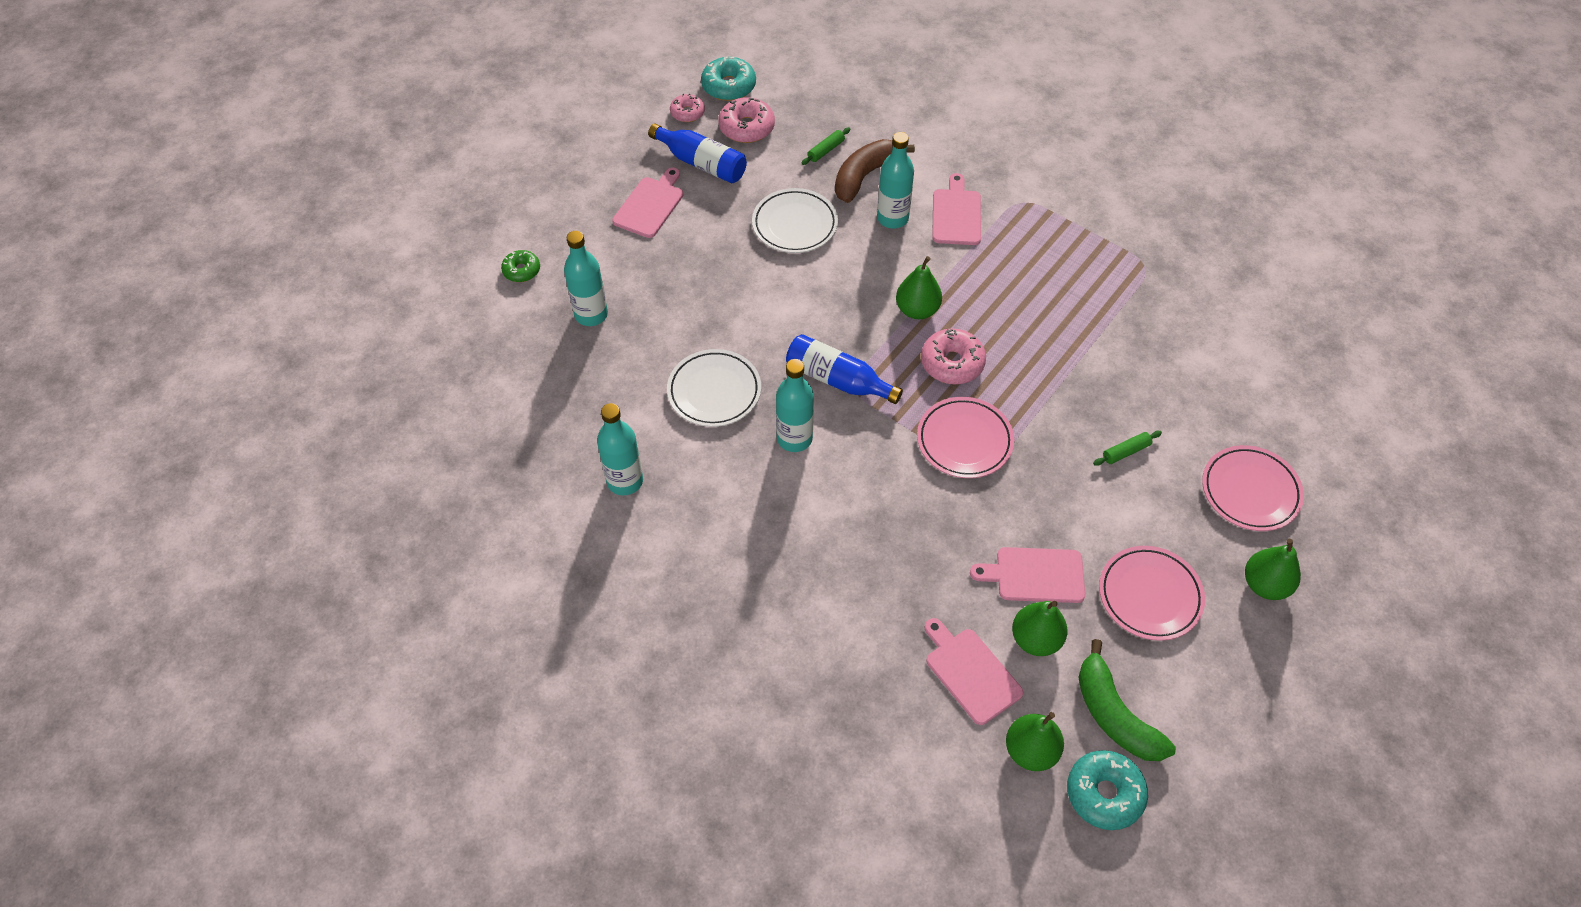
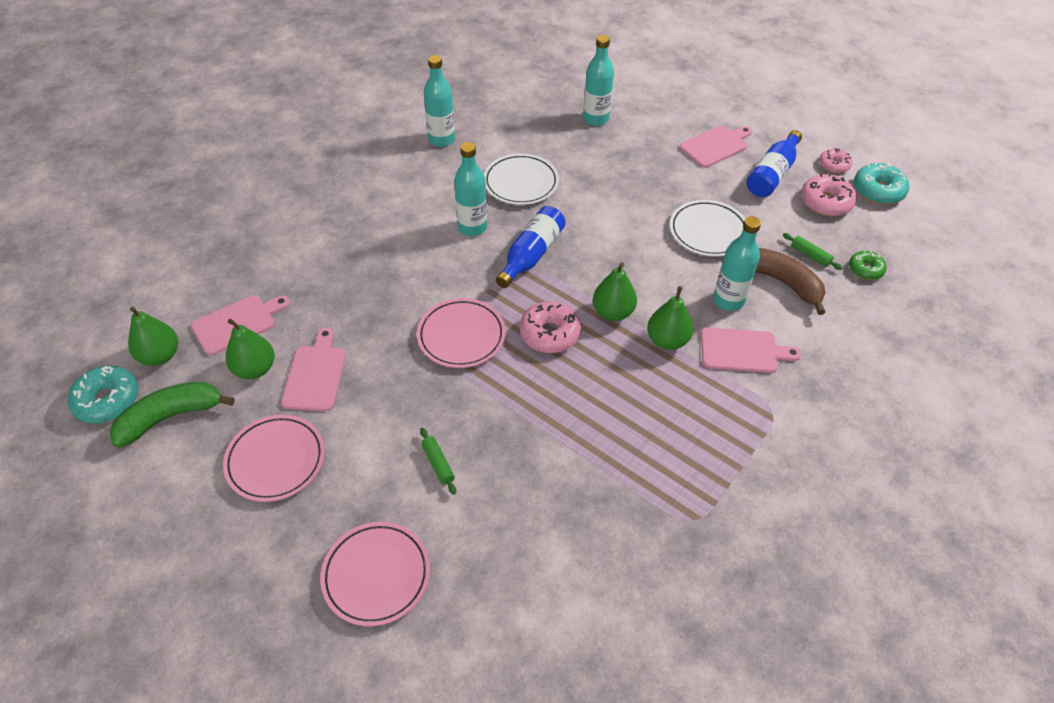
camera: 90 degrees right, 5 degrees down
green donut [501,250,540,282] -> green donut moved to [849,250,887,280]
pink cutting board [612,167,683,238] -> pink cutting board turned 60 degrees counterclockwise [680,126,752,168]
green pear [1245,539,1301,600] -> green pear moved to [647,286,693,350]

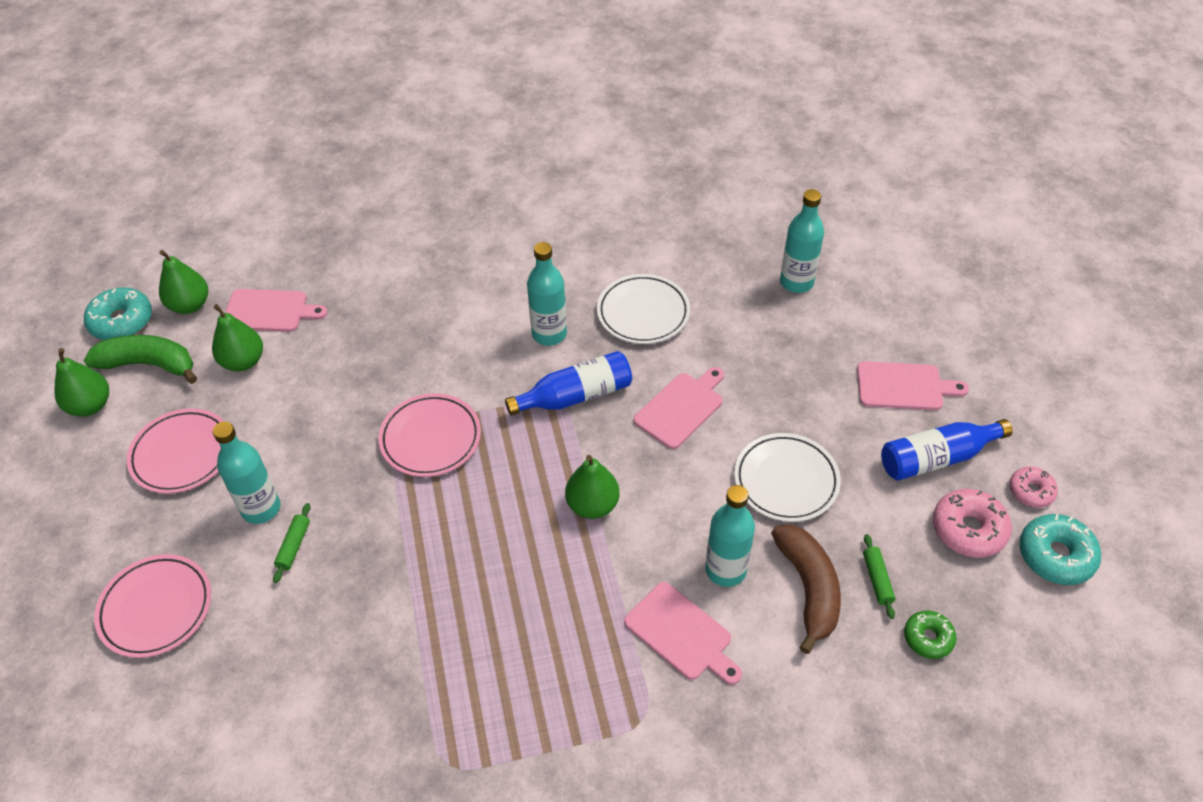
camera: 40 degrees right, 0 degrees up
pink cutting board [281,328,346,411] -> pink cutting board moved to [634,367,724,449]
turquoise bottle [424,55,455,147] -> turquoise bottle moved to [213,422,281,524]
pink donut [520,301,581,353] -> none
green pear [647,286,693,350] -> green pear moved to [54,348,109,417]

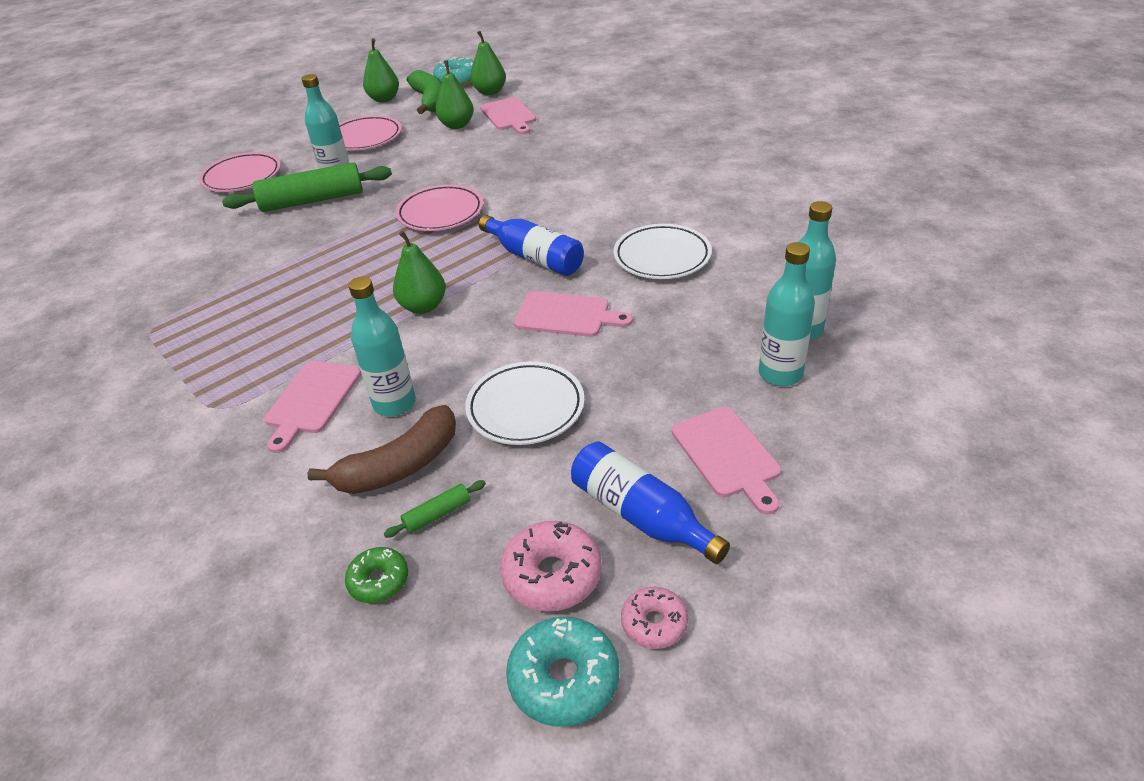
camera: 65 degrees right, 10 degrees down
green rolling pin [273,503,310,583] -> green rolling pin [222,162,392,212], size x2.34
turquoise bottle [527,242,567,346] -> turquoise bottle moved to [759,242,815,386]

